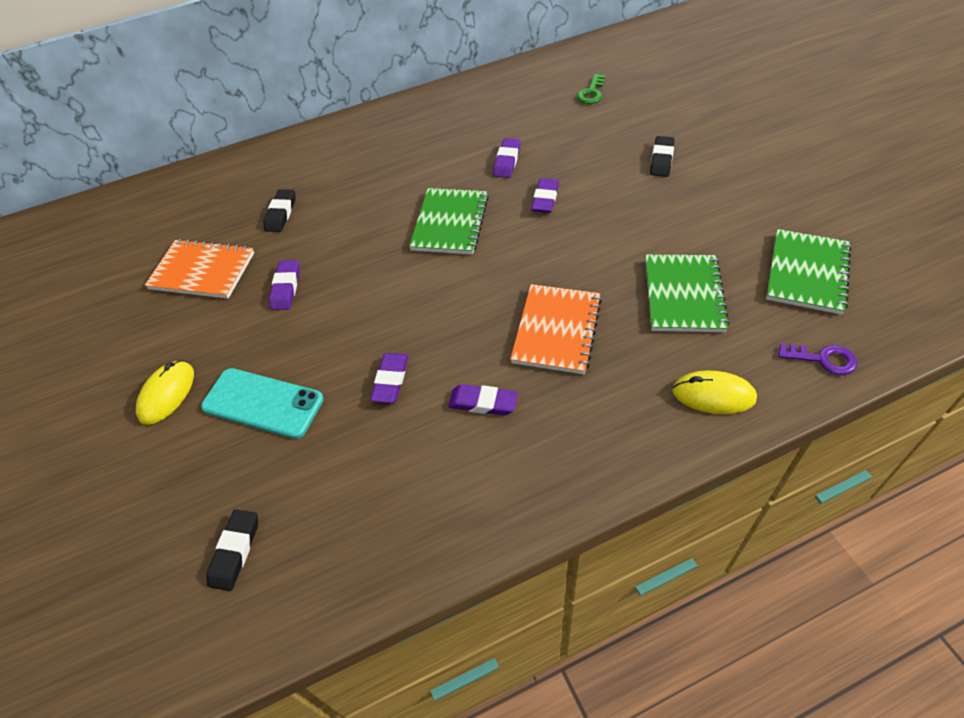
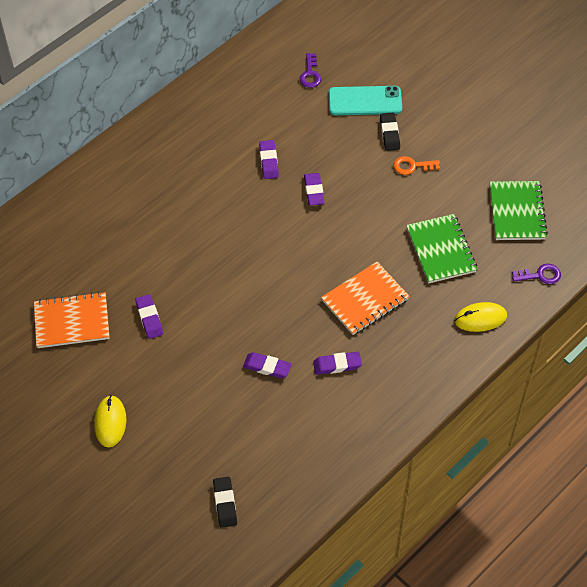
camera: 25 degrees left, 5 degrees up
turquoise phone [201,368,324,439] -> turquoise phone moved to [328,86,402,115]
black eraser [263,189,296,232] -> none
purple eraser [370,353,408,403] -> purple eraser turned 60 degrees counterclockwise [243,352,292,378]
green notebook [409,188,489,255] -> none
orange notebook [510,284,602,374] -> orange notebook turned 60 degrees clockwise [321,262,410,335]
green key [577,74,605,104] -> purple key [300,53,321,88]
none -> orange key [393,156,440,175]

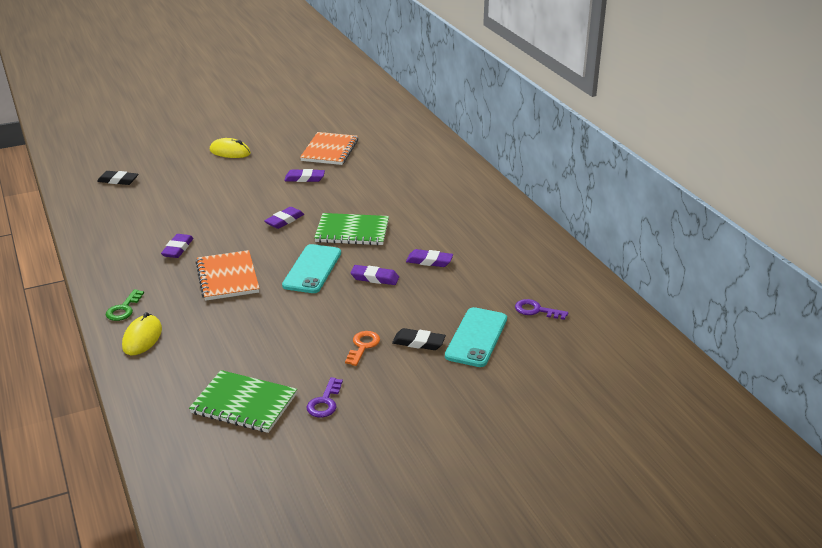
camera: 110 degrees right, 25 degrees down
purple eraser [243,352,292,378] -> purple eraser moved to [264,207,304,229]
green notebook [406,214,477,283] -> green notebook moved to [314,213,389,245]
purple key [512,264,561,284] -> purple key moved to [307,377,343,417]
none -> green key [106,289,144,321]
none -> turquoise phone [282,244,341,293]

